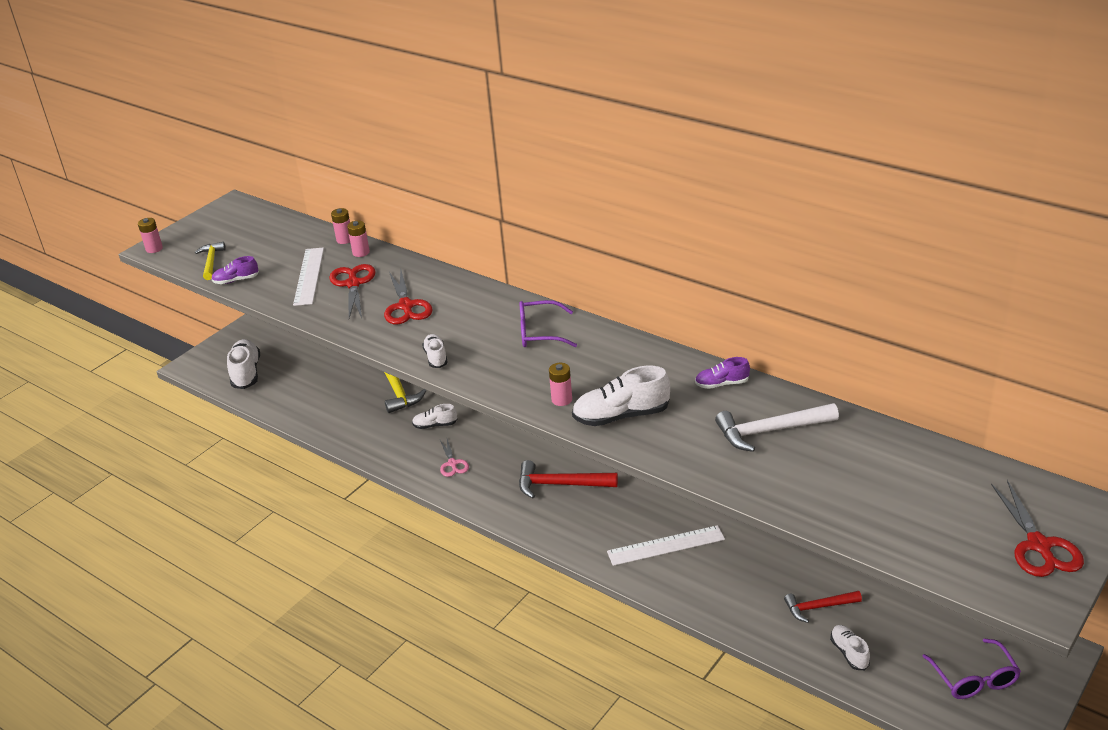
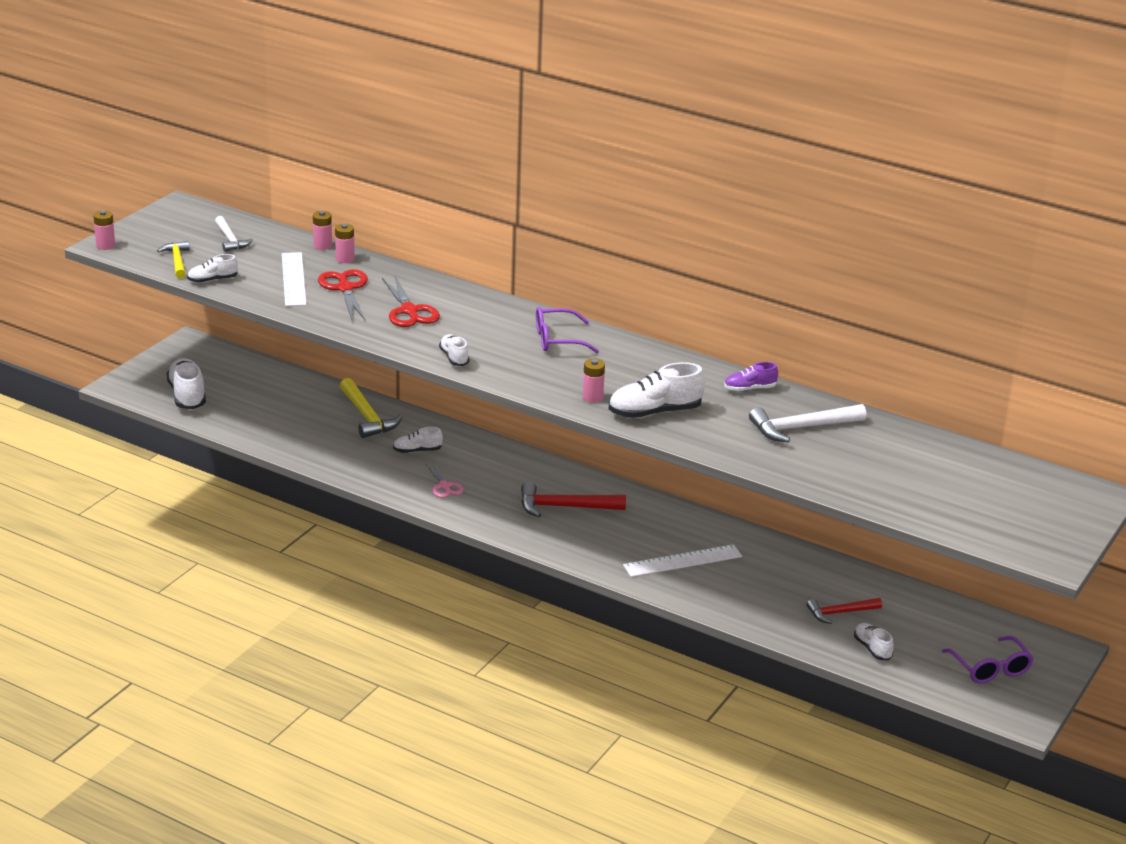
camera: 10 degrees left, 5 degrees down
purple shoe [211,256,259,284] -> white shoe [187,254,238,283]
red scissors [991,480,1084,577] -> none
none -> white hammer [215,216,253,252]

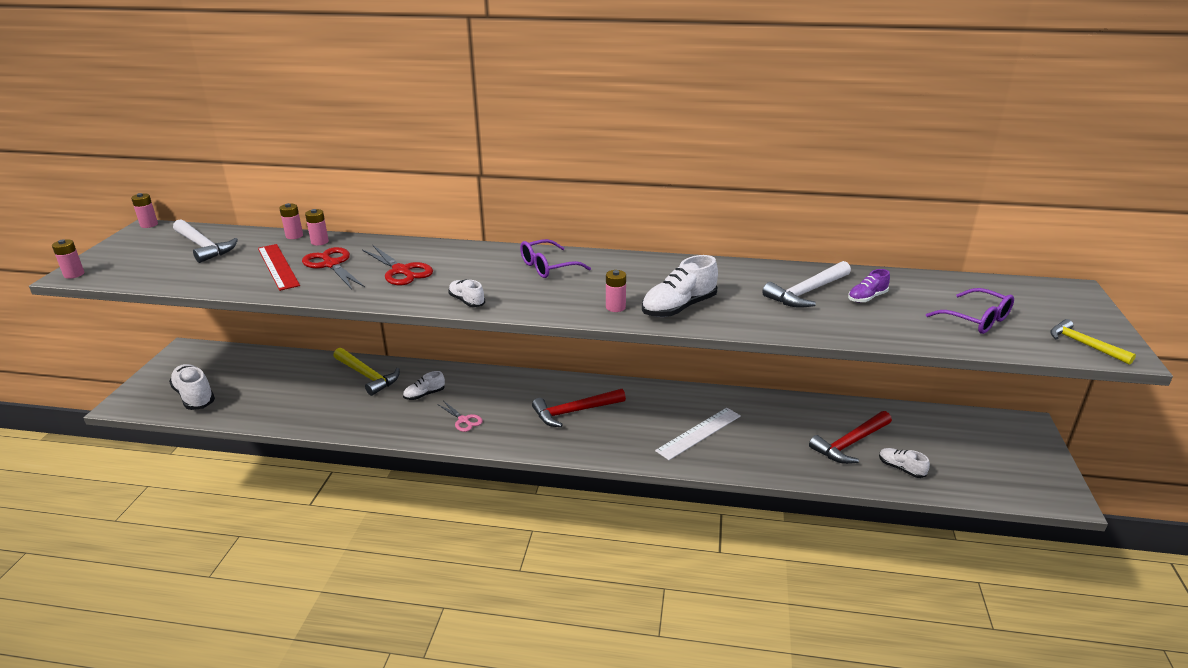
camera: 20 degrees left, 0 degrees up
yellow hammer [157,241,190,279] -> yellow hammer moved to [1050,319,1136,365]
white shoe [187,254,238,283] -> none
white hammer [215,216,253,252] -> white hammer [173,219,238,263], size x1.53
white ruler [282,252,306,306] -> red ruler [258,244,300,291]
purple shoe [724,362,778,392] -> purple shoe moved to [848,269,890,303]
red hammer [807,598,882,624] -> red hammer [809,411,892,464], size x1.53
purple glasses [942,636,1034,684] -> purple glasses moved to [926,288,1014,334]
none -> pink battery [131,193,158,228]

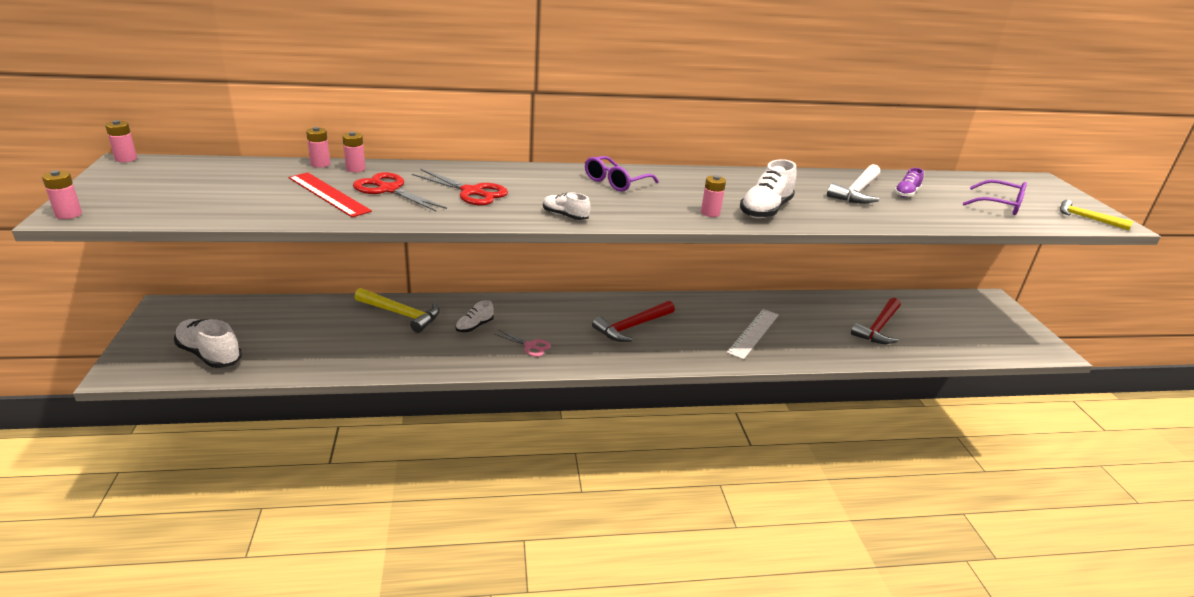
camera: 20 degrees left, 0 degrees up
white hammer [173,219,238,263] -> none
white shoe [879,448,930,478] -> none

